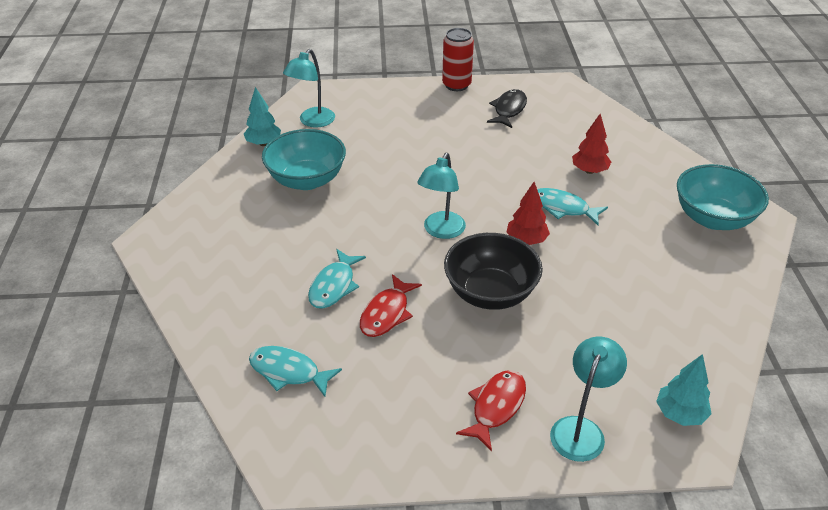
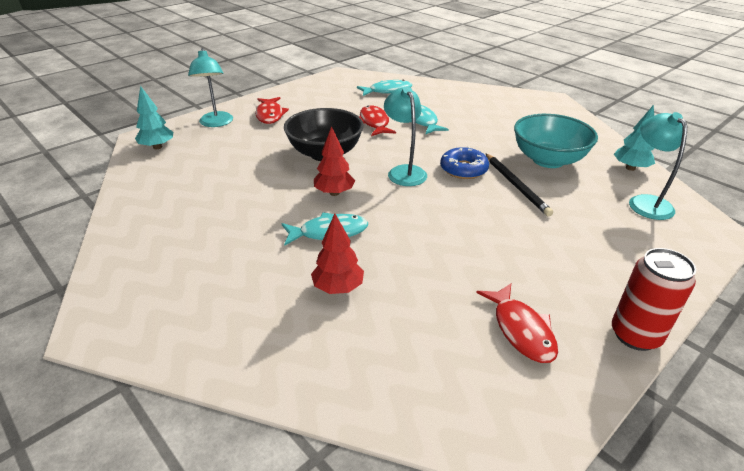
camera: 140 degrees right, 5 degrees down
black fish [487,89,527,128] -> red fish [476,283,558,363]
turquoise bowl [677,164,769,230] -> none
none -> blue donut [440,146,489,179]
none -> black pencil [485,153,553,217]

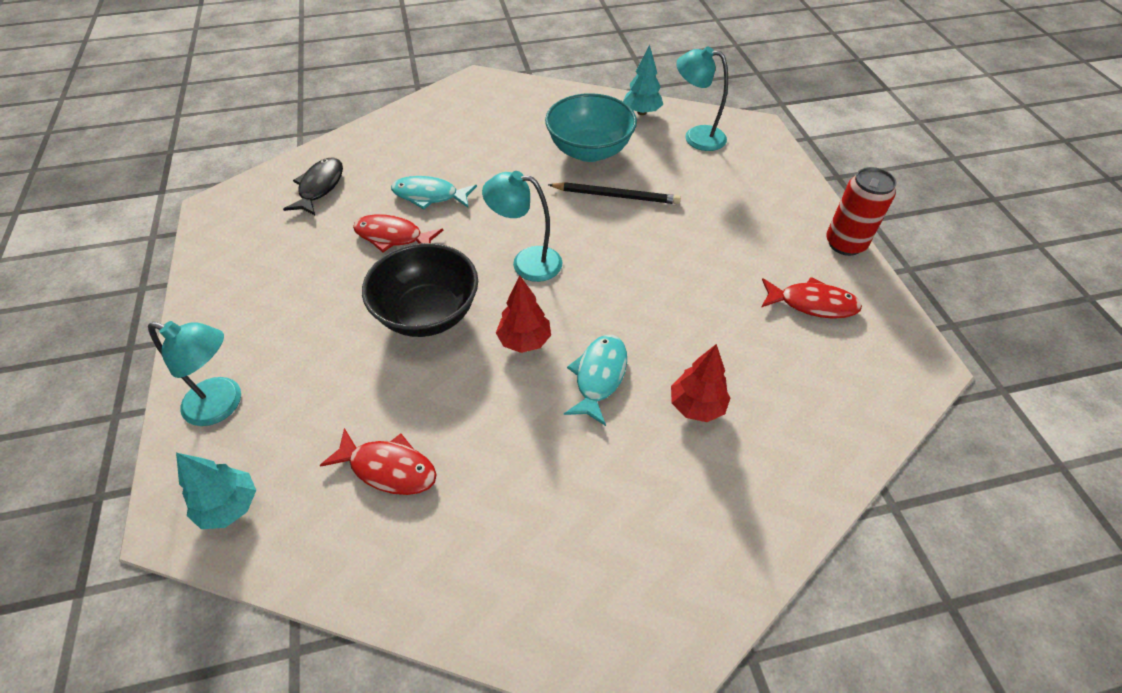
camera: 60 degrees left, 15 degrees up
red fish [255,97,289,124] -> red fish moved to [320,428,437,495]
turquoise fish [357,79,412,96] -> black fish [283,158,343,215]
blue donut [440,146,489,179] -> none

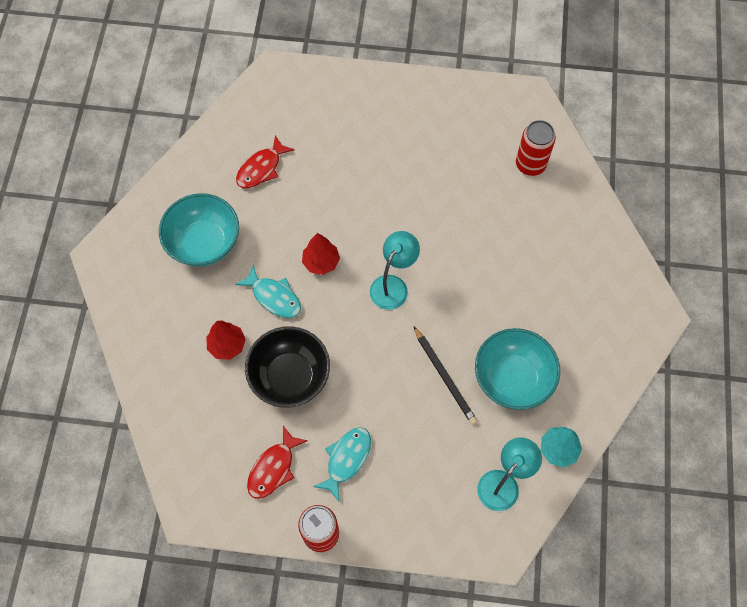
camera: 110 degrees right, 15 degrees up
turquoise lamp [148,321,241,426] -> none
turquoise tree [176,453,256,529] -> none
black fish [283,158,343,215] -> red can [516,120,556,176]
red fish [353,214,443,252] -> none
black bowl [362,243,478,337] -> black bowl moved to [245,326,330,408]
turquoise fish [391,176,477,210] -> turquoise fish moved to [313,427,371,501]
black pencil [548,182,681,204] -> black pencil turned 60 degrees counterclockwise [414,327,477,425]
none -> turquoise bowl [159,193,239,267]

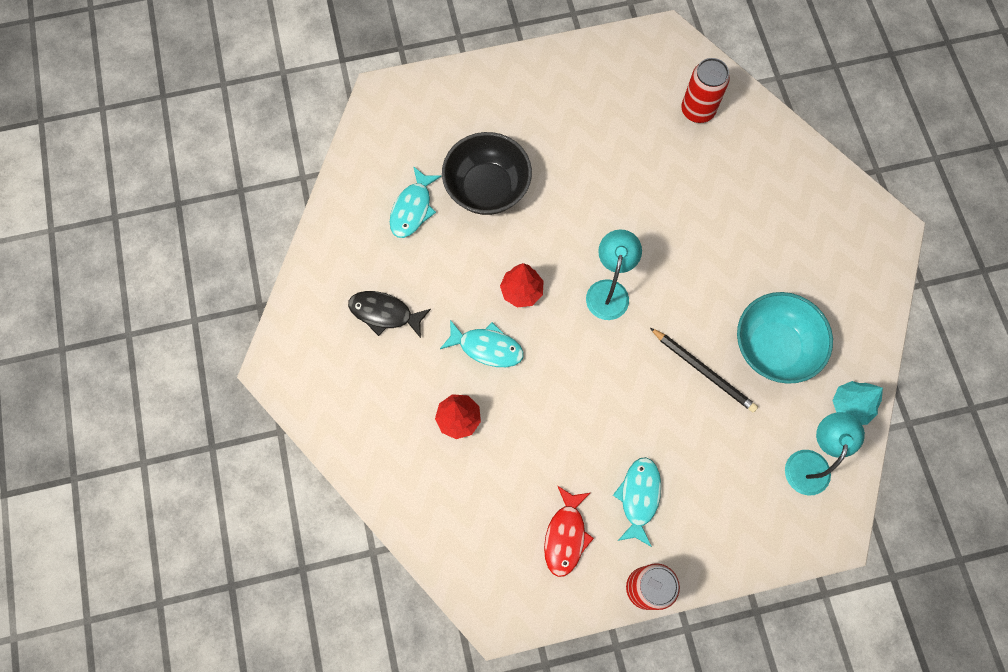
camera: 20 degrees left, 5 degrees up
turquoise bowl [159,193,239,267] -> black fish [348,291,431,338]
red fish [236,135,295,188] -> turquoise fish [390,166,442,238]
black bowl [245,326,330,408] -> black bowl moved to [442,132,532,215]

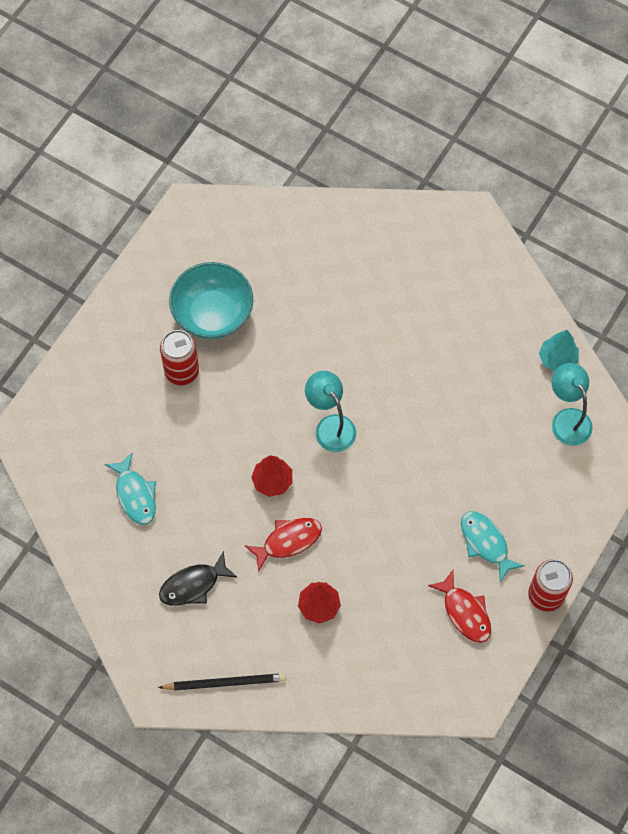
camera: 45 degrees left, 5 degrees down
turquoise fish [440,320,524,367] -> red fish [245,518,322,572]
black bowl [442,132,532,215] -> none
black pencil [650,328,758,413] -> black pencil moved to [158,673,286,690]
red can [681,58,730,123] -> red can moved to [160,330,199,385]
turquoise bowl [737,292,833,384] -> turquoise bowl moved to [169,262,253,339]

